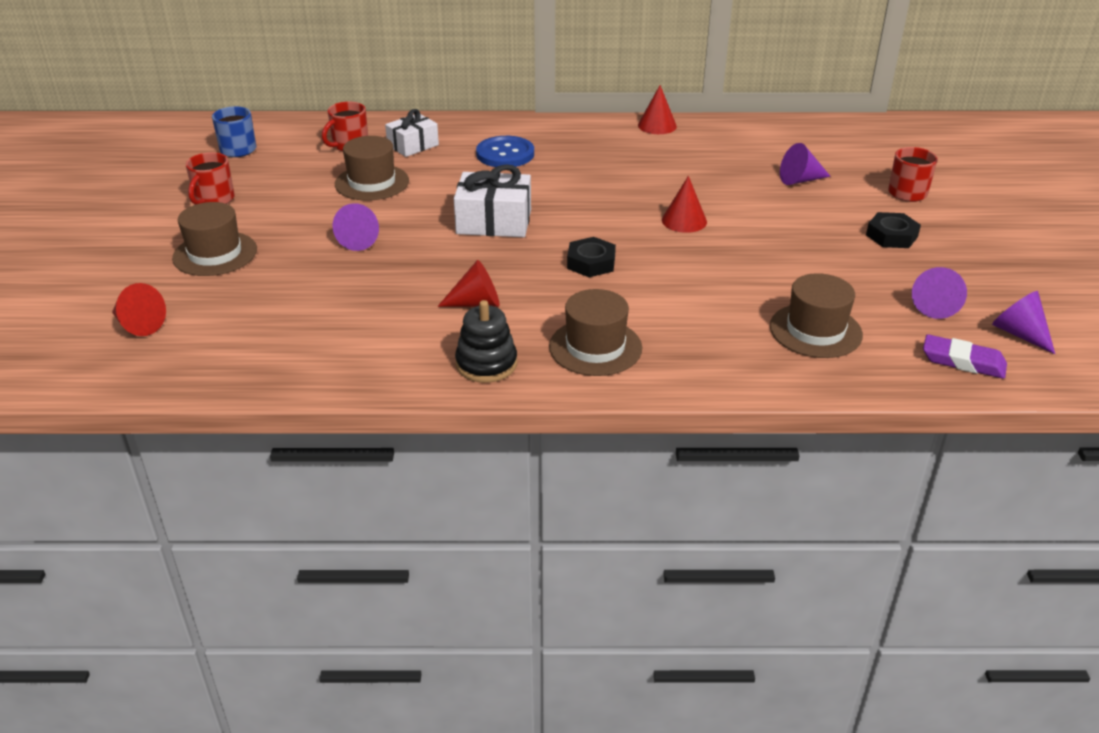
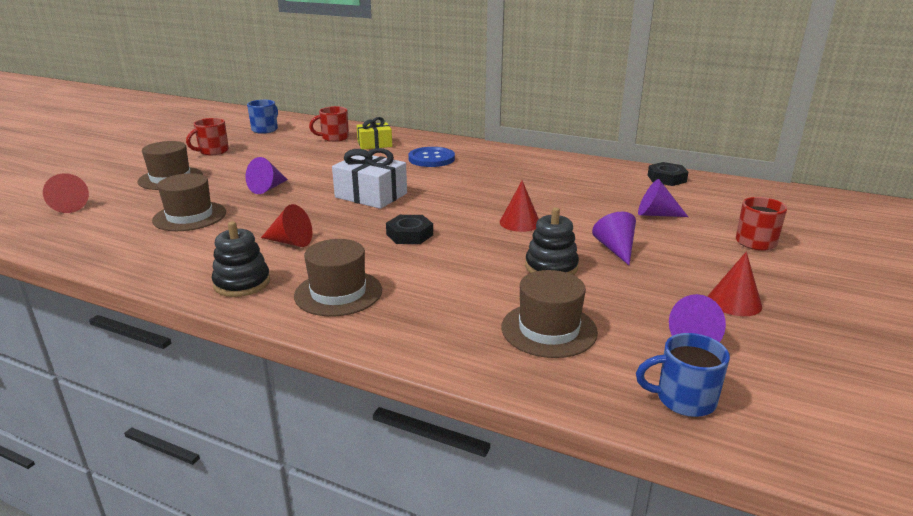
camera: 25 degrees right, 10 degrees down
brown hat [335,136,409,201] -> brown hat moved to [152,173,226,231]
white gift [385,109,439,157] -> yellow gift [357,117,392,149]
red cone [638,85,677,134] -> red cone moved to [708,252,762,316]
black nut [866,212,921,248] -> black nut moved to [647,162,688,186]
purple eraser [923,334,1007,379] -> blue mug [636,333,730,417]
purple cone [992,291,1055,354] -> purple cone moved to [592,212,636,265]
none -> black stacking toy [525,207,579,275]

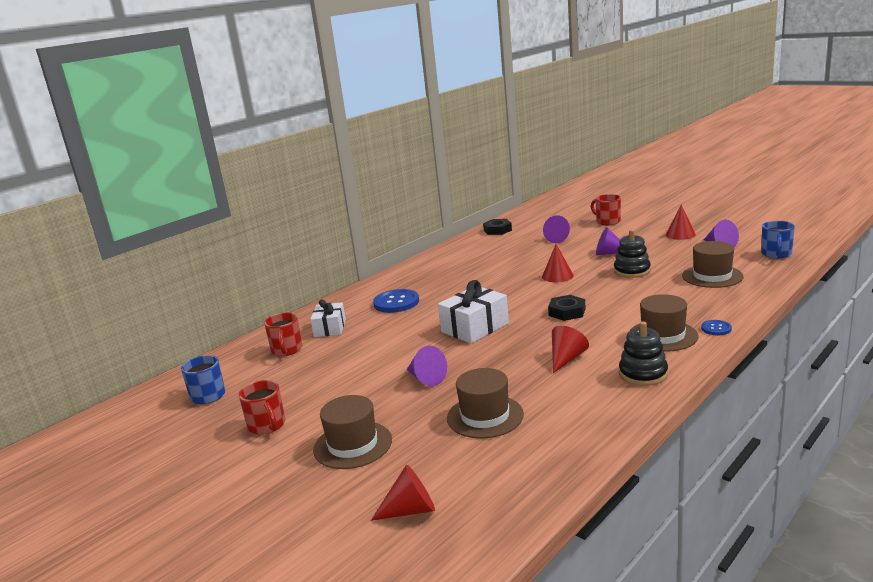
camera: 70 degrees left, 5 degrees down
yellow gift [357,117,392,149] -> white gift [310,299,346,337]
none -> blue button [701,320,732,335]

